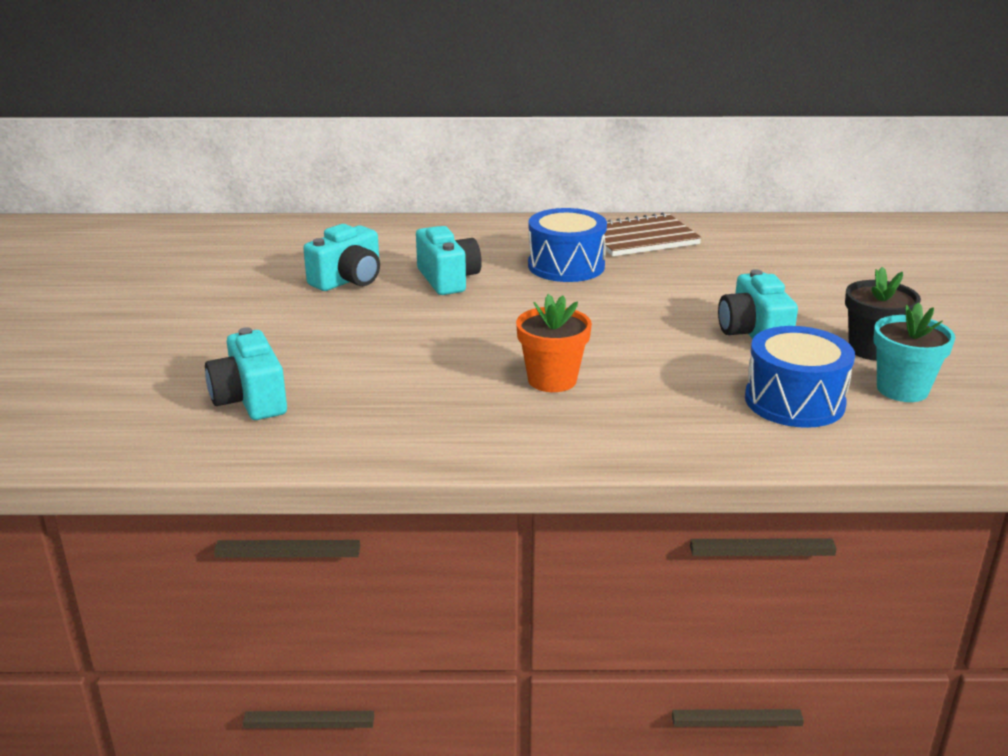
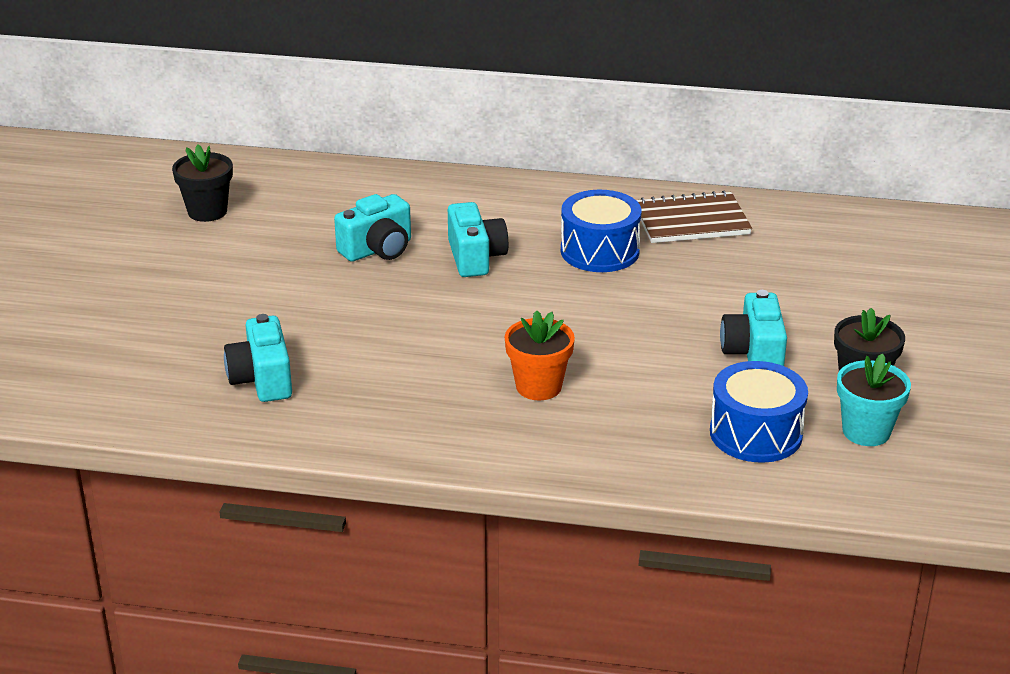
camera: 10 degrees right, 5 degrees up
none -> black flower pot [172,145,233,222]

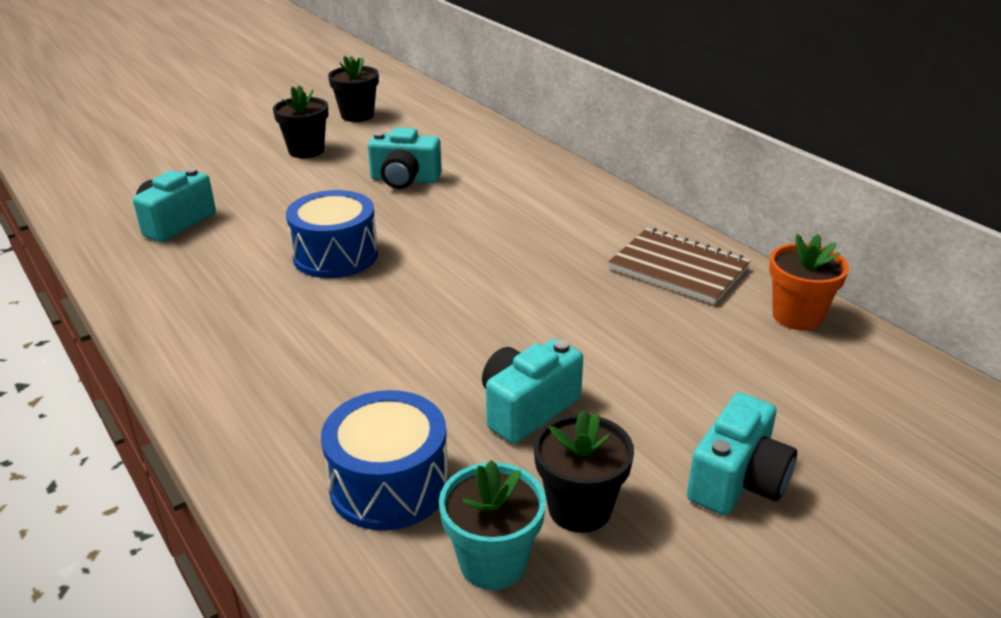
camera: 45 degrees right, 0 degrees up
turquoise camera [448,202,508,277] -> turquoise camera moved to [687,393,797,515]
orange flower pot [505,310,575,400] -> orange flower pot moved to [769,234,849,331]
blue drum [561,190,642,272] -> blue drum moved to [286,190,378,278]
none -> black flower pot [273,85,328,158]

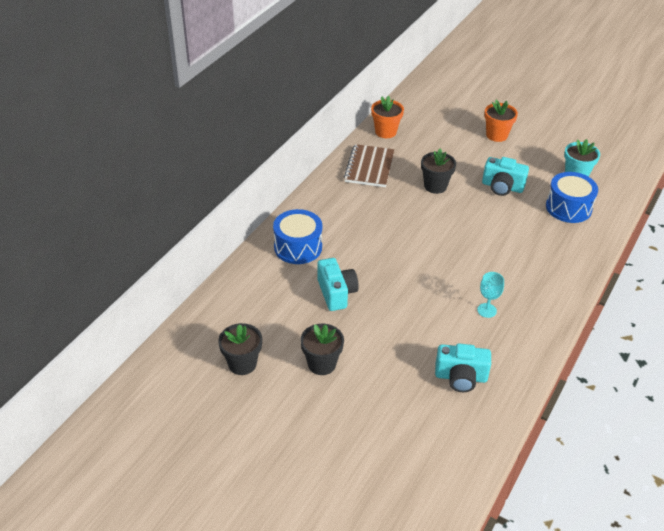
camera: 115 degrees left, 10 degrees up
blue drum [286,190,378,278] -> blue drum moved to [273,209,322,264]
black flower pot [534,410,634,533] -> black flower pot moved to [421,148,456,194]
turquoise camera [687,393,797,515] -> orange flower pot [484,100,518,142]
none -> turquoise goblet [477,272,504,318]

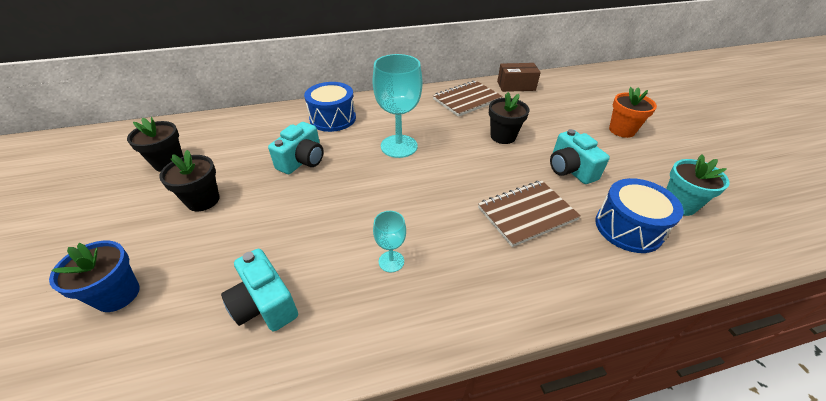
camera: 45 degrees right, 0 degrees up
orange flower pot [371,96,404,138] -> brown box [497,63,541,92]
none -> blue flower pot [49,241,140,312]
none -> turquoise goblet [372,54,422,158]
none -> brown notebook [478,180,581,247]

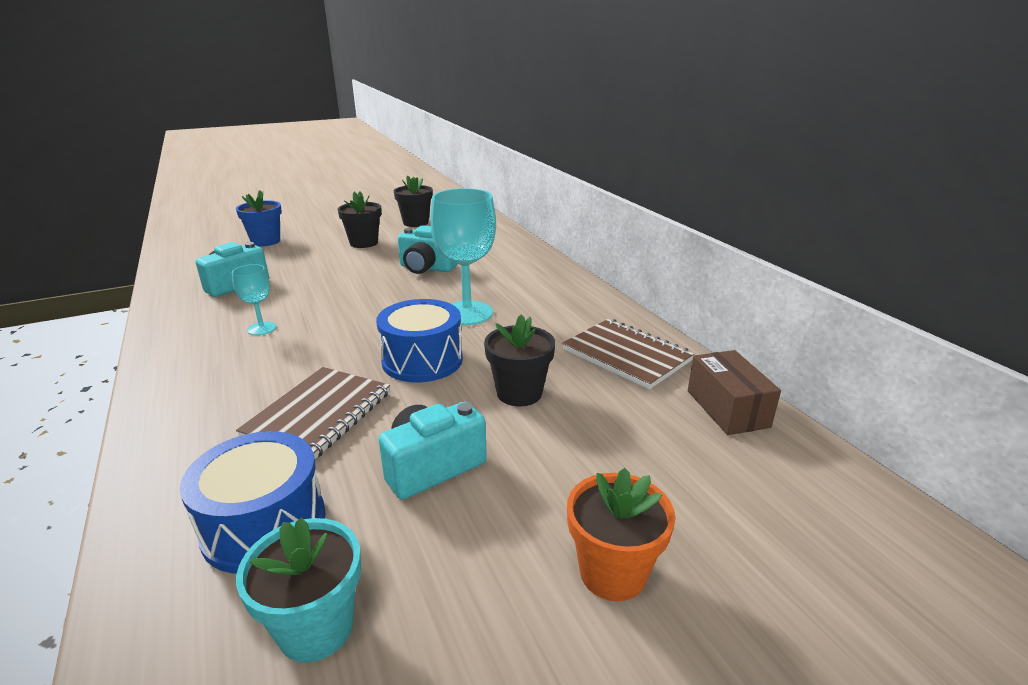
camera: 80 degrees right, 15 degrees down
blue drum [304,82,356,132] -> blue drum moved to [376,299,463,383]
brown notebook [478,180,581,247] -> brown notebook turned 60 degrees clockwise [236,367,390,459]

